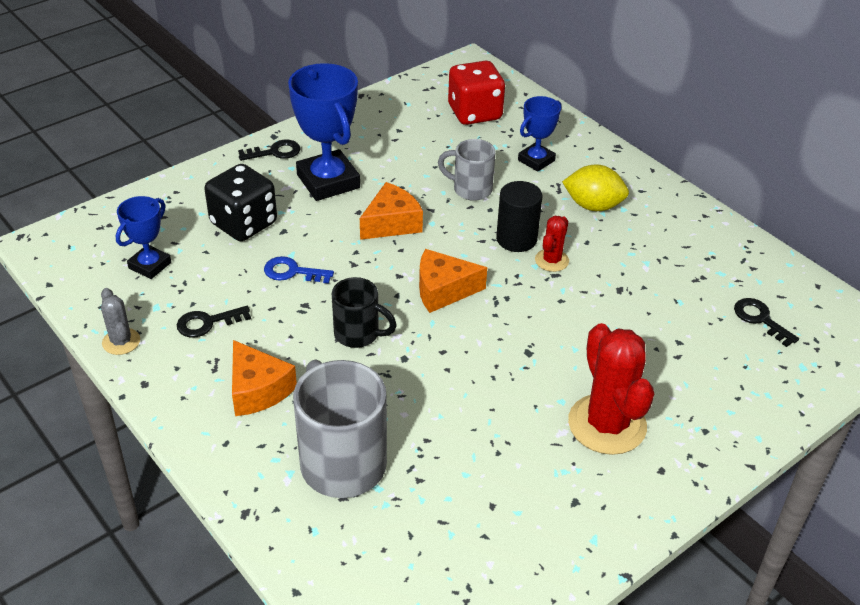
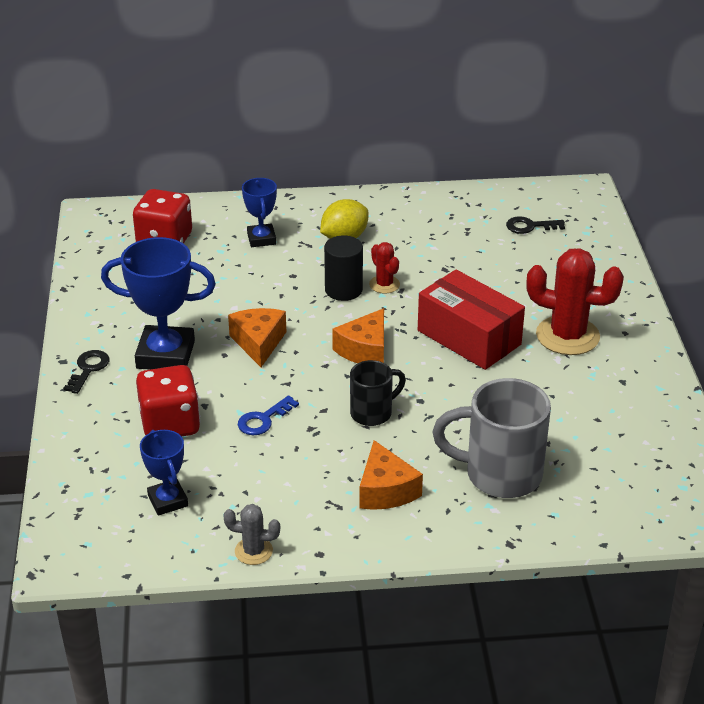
camera: 55 degrees left, 5 degrees down
black key [177,306,251,338] -> none
black dice [205,164,277,241] -> red dice [136,365,200,437]
orange cheese [232,340,297,416] -> orange cheese turned 75 degrees clockwise [359,440,423,510]
grey mug [438,139,496,201] -> none
none -> red box [418,270,525,370]

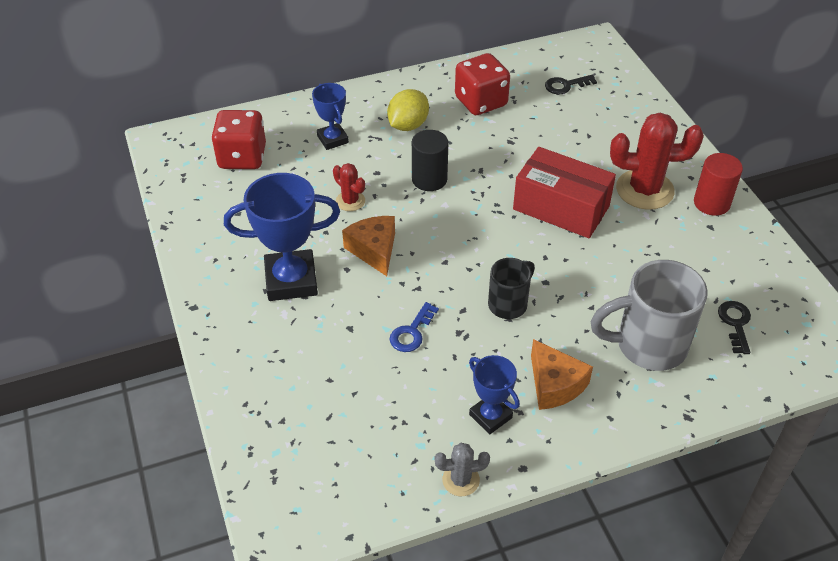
camera: 15 degrees left, 10 degrees up
black key [63,350,109,394] -> black key moved to [718,301,751,354]
red dice [136,365,200,437] -> red dice moved to [455,53,510,115]
blue trophy [140,430,188,516] -> blue trophy moved to [469,355,520,434]
orange cheese [332,308,384,364] -> none
red cactus [369,242,400,294] -> red cactus moved to [333,163,365,211]
none -> red cylinder [694,153,743,216]

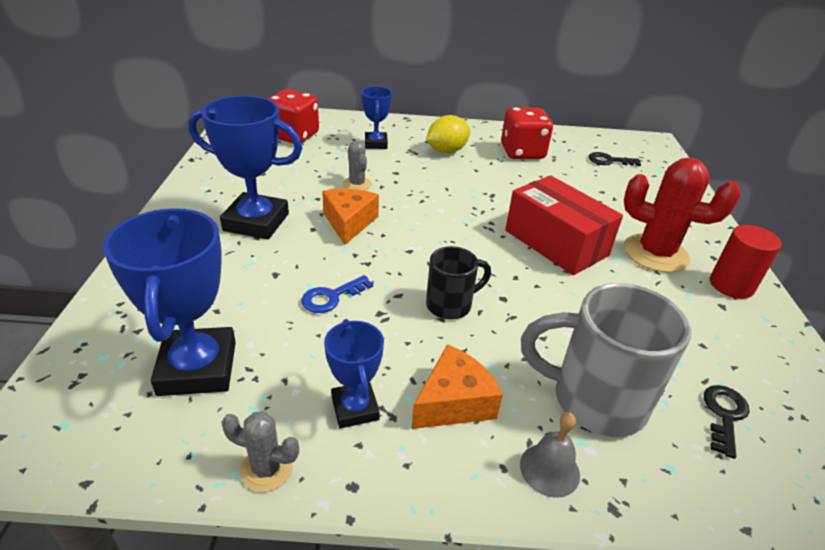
camera: 20 degrees right, 10 degrees down
red cactus [333,163,365,211] -> grey cactus [343,141,372,190]
black cylinder [412,130,448,191] -> none
orange cheese [531,339,593,410] -> orange cheese turned 120 degrees counterclockwise [411,344,503,429]
none -> blue trophy [103,208,236,396]
none -> grey bell [520,412,580,498]

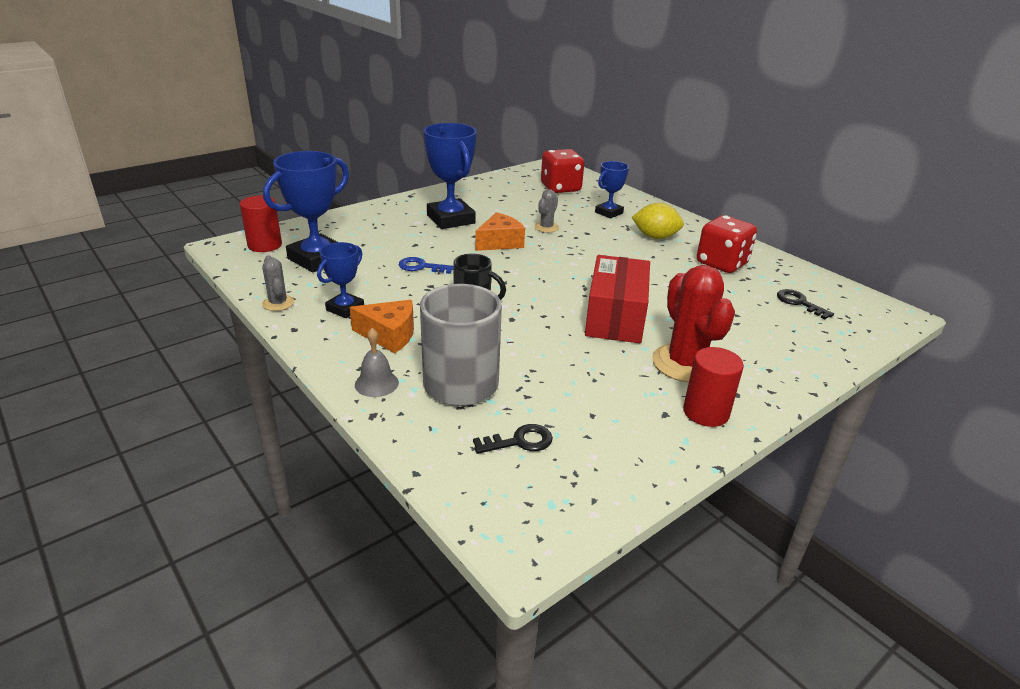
camera: 50 degrees right, 5 degrees down
none -> red cylinder [240,196,282,252]

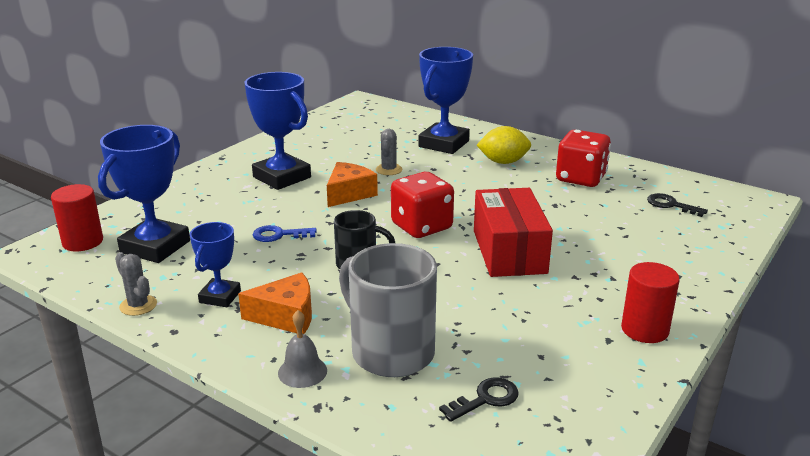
camera: 15 degrees left, 5 degrees down
red dice [541,149,584,193] -> red dice moved to [391,172,454,238]
blue trophy [595,161,629,219] -> blue trophy [418,47,473,154], size x1.75
red cactus [652,265,735,383] -> none

